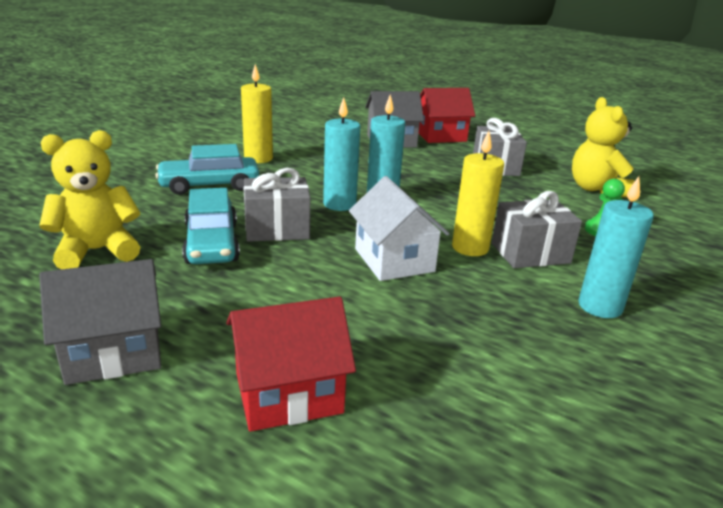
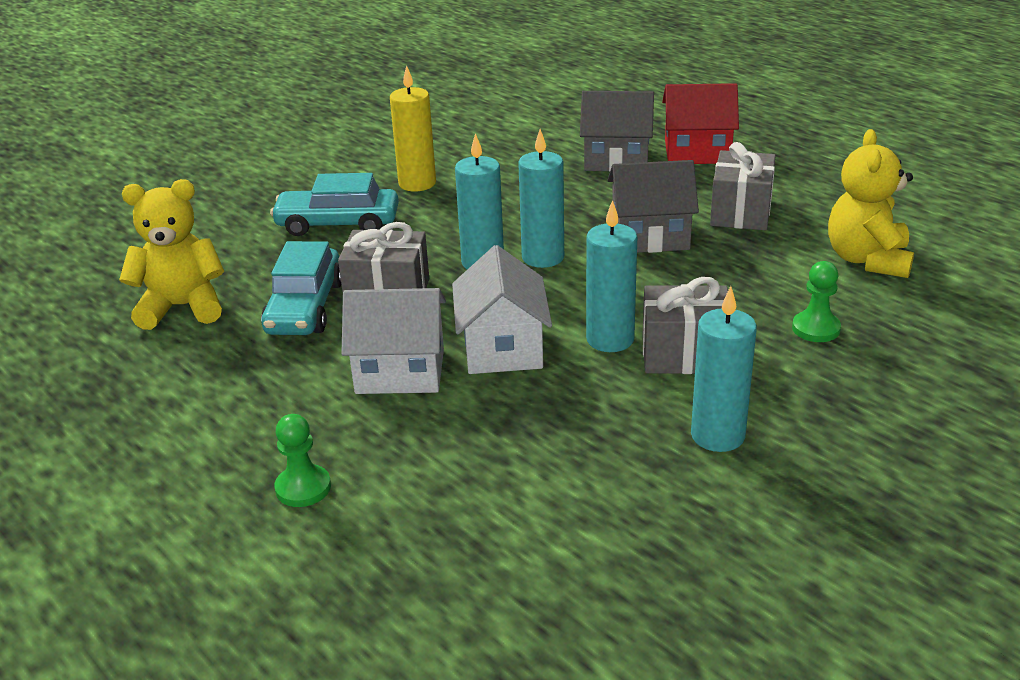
camera: 20 degrees right, 5 degrees up
grey house [39,259,161,385] -> grey house moved to [607,160,699,253]
red house [226,296,356,432] -> green pawn [274,414,331,507]
yellow candle [452,131,504,256] -> turquoise candle [586,200,637,352]
none -> white house [341,288,446,394]

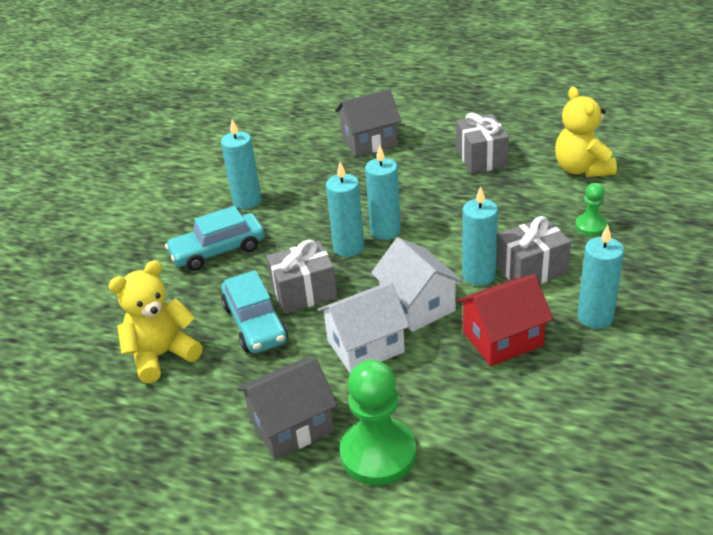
camera: 25 degrees left, 5 degrees up
green pawn [274,414,331,507] -> green pawn [340,360,416,485], size x1.90
yellow candle [390,65,436,191] -> turquoise candle [221,119,261,209]
grey house [607,160,699,253] -> grey house moved to [237,357,337,459]
red house [662,83,739,164] -> red house moved to [456,274,553,366]

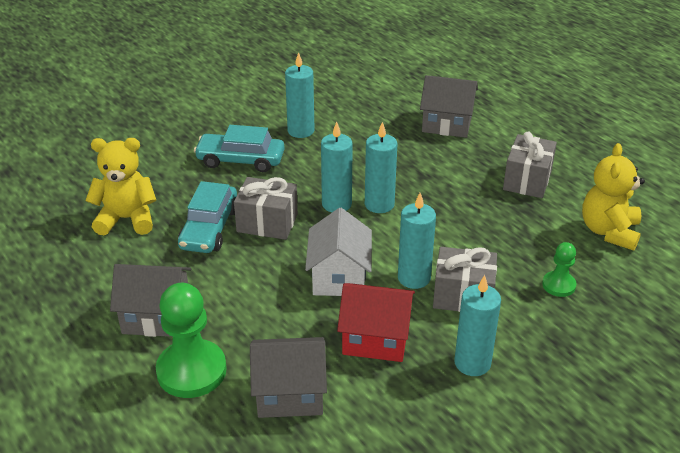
camera: 30 degrees right, 0 degrees up
white house [318,282,410,373] -> none
none -> grey house [250,337,327,418]

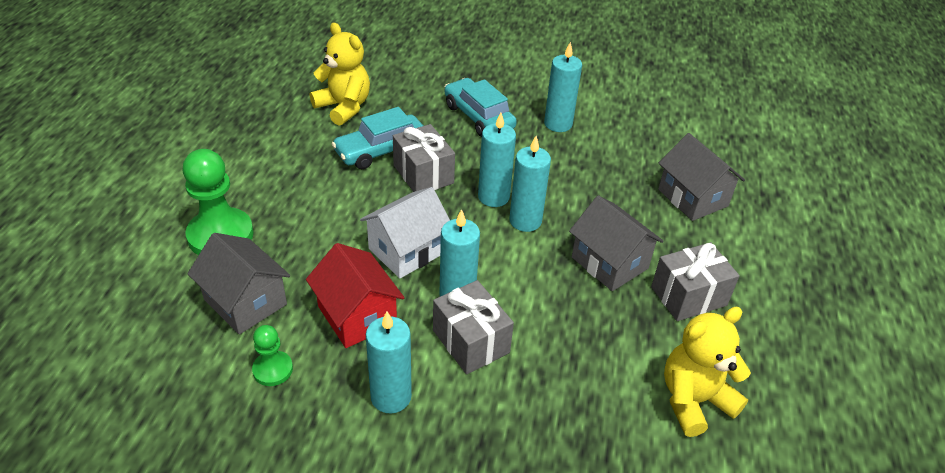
camera: 45 degrees right, 5 degrees up
grey house [110,264,191,337] -> grey house moved to [569,195,664,291]
green pawn [542,242,576,297] -> green pawn moved to [252,325,293,386]

